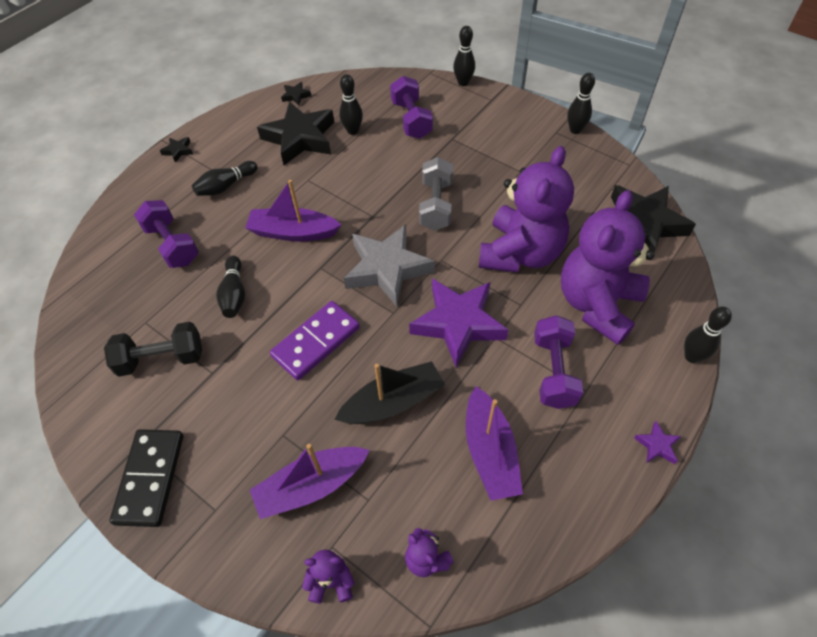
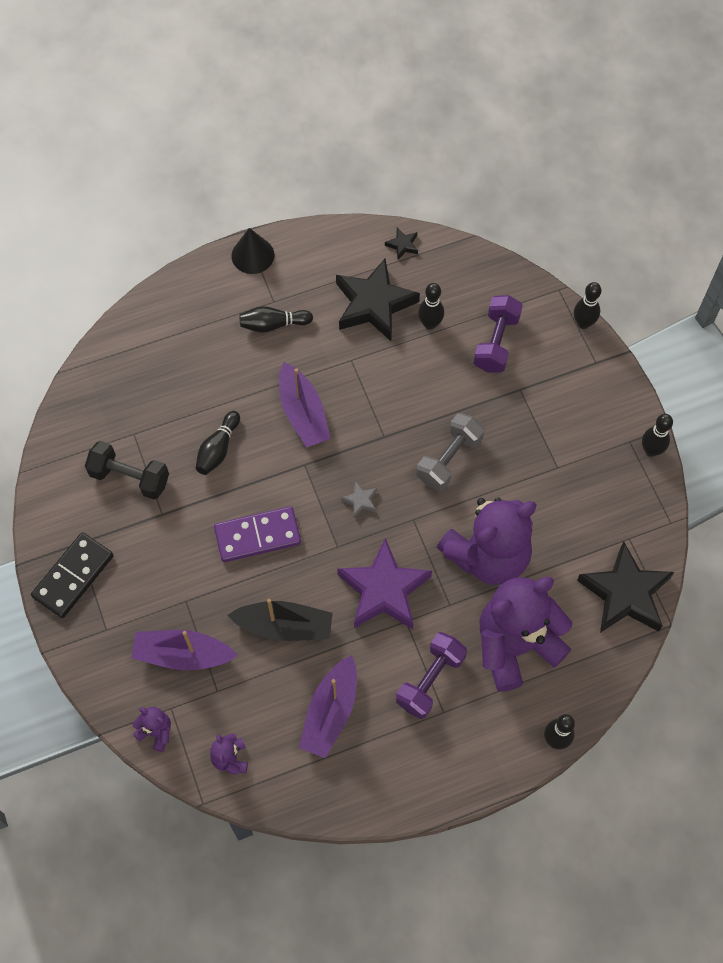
camera: 30 degrees right, 10 degrees up
purple dumbbell [134,200,199,268] -> none
black star [160,137,193,163] -> black cone [232,228,274,274]
purple boat [245,180,341,241] -> purple boat turned 150 degrees counterclockwise [279,362,331,448]
grey star [344,225,435,307] -> grey star [341,481,377,518], size x0.41
purple star [634,421,681,464] -> none

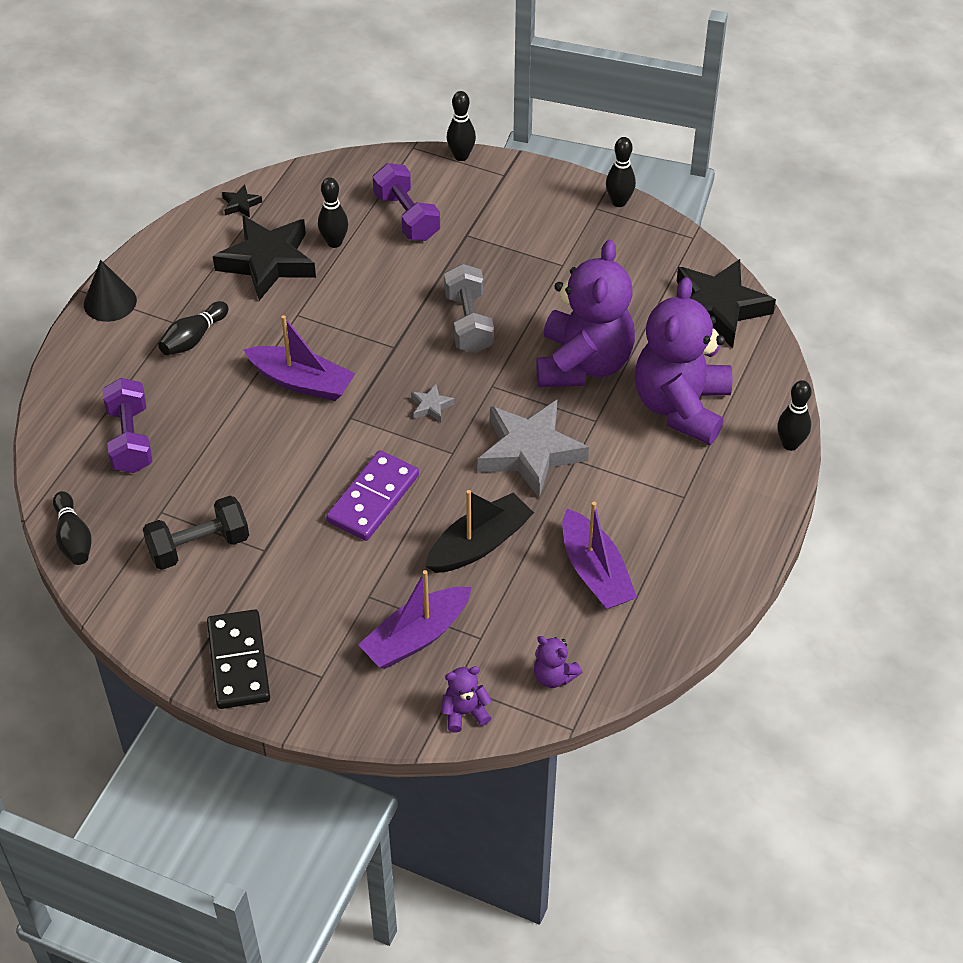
camera: 45 degrees left, 15 degrees down
black bowling pin [196,411,240,475] -> black bowling pin moved to [53,491,92,565]
purple star [337,538,432,629] -> grey star [478,400,589,498]
purple dumbbell [396,632,467,719] -> purple dumbbell moved to [102,378,152,473]

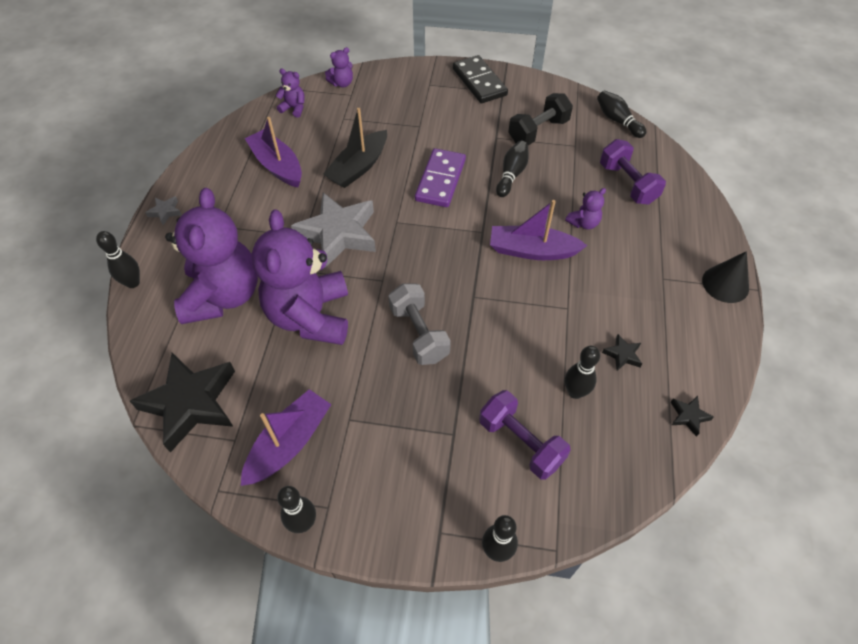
camera: 165 degrees right, 5 degrees up
black bowling pin [158,301,229,355] -> black bowling pin moved to [496,141,529,197]
black star [213,215,316,301] -> black star [602,334,642,371], size x0.41
purple boat [358,570,472,668] -> purple boat moved to [241,389,332,486]
grey star [411,384,455,422] -> grey star moved to [145,196,182,225]
none -> purple teddy bear [565,188,606,229]

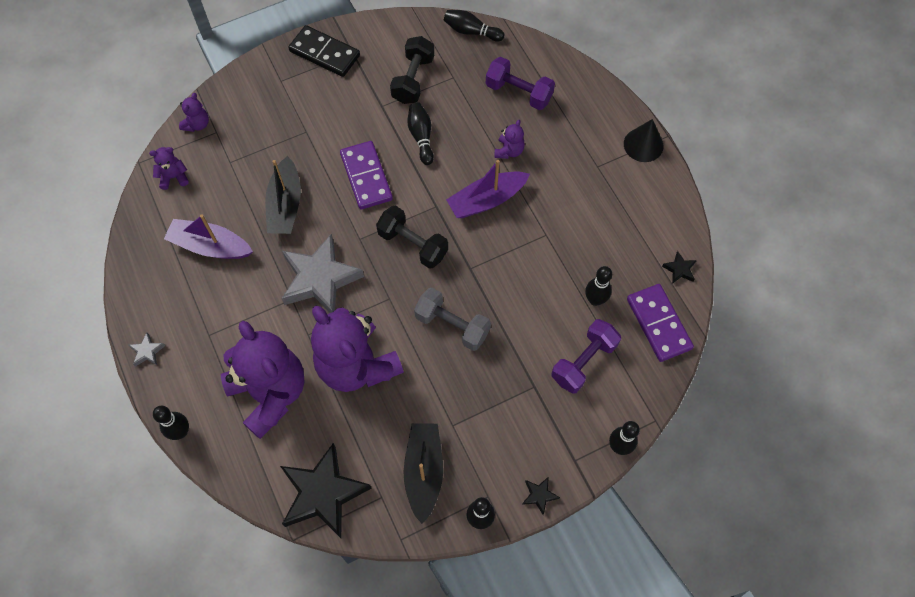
camera: 35 degrees left, 10 degrees up
purple boat [241,389,332,486] -> black boat [403,423,443,524]
purple dumbbell [479,390,571,480] -> purple dumbbell turned 60 degrees counterclockwise [552,319,621,394]
black star [602,334,642,371] -> black star moved to [522,477,560,515]
none -> black dumbbell [376,205,448,269]
none -> purple domino [627,284,694,362]

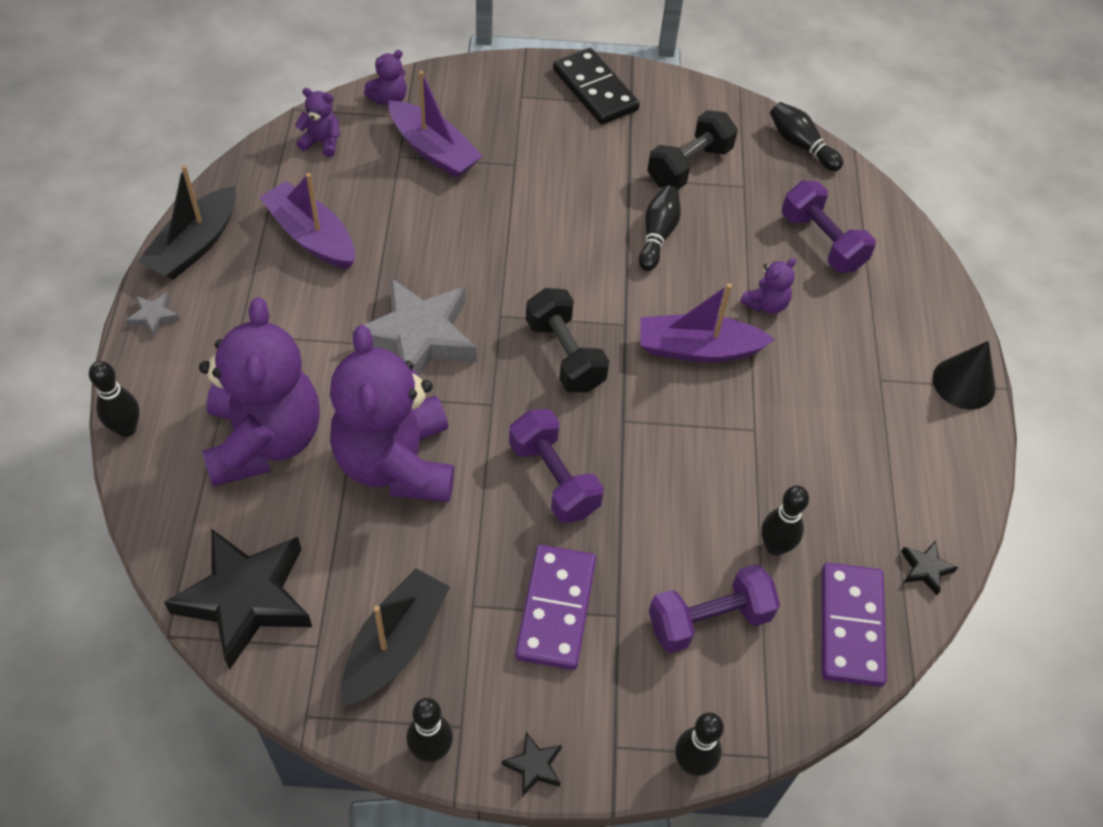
camera: 25 degrees right, 10 degrees down
black boat [265,156,301,234] -> black boat moved to [138,165,236,280]
purple domino [340,141,393,210] -> purple domino moved to [515,545,596,670]
grey dumbbell [414,288,491,351] -> purple dumbbell [509,409,604,523]
none -> purple boat [389,71,483,178]

